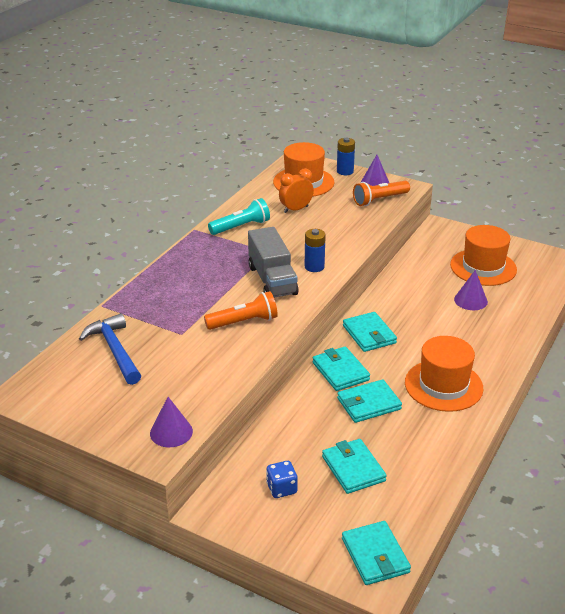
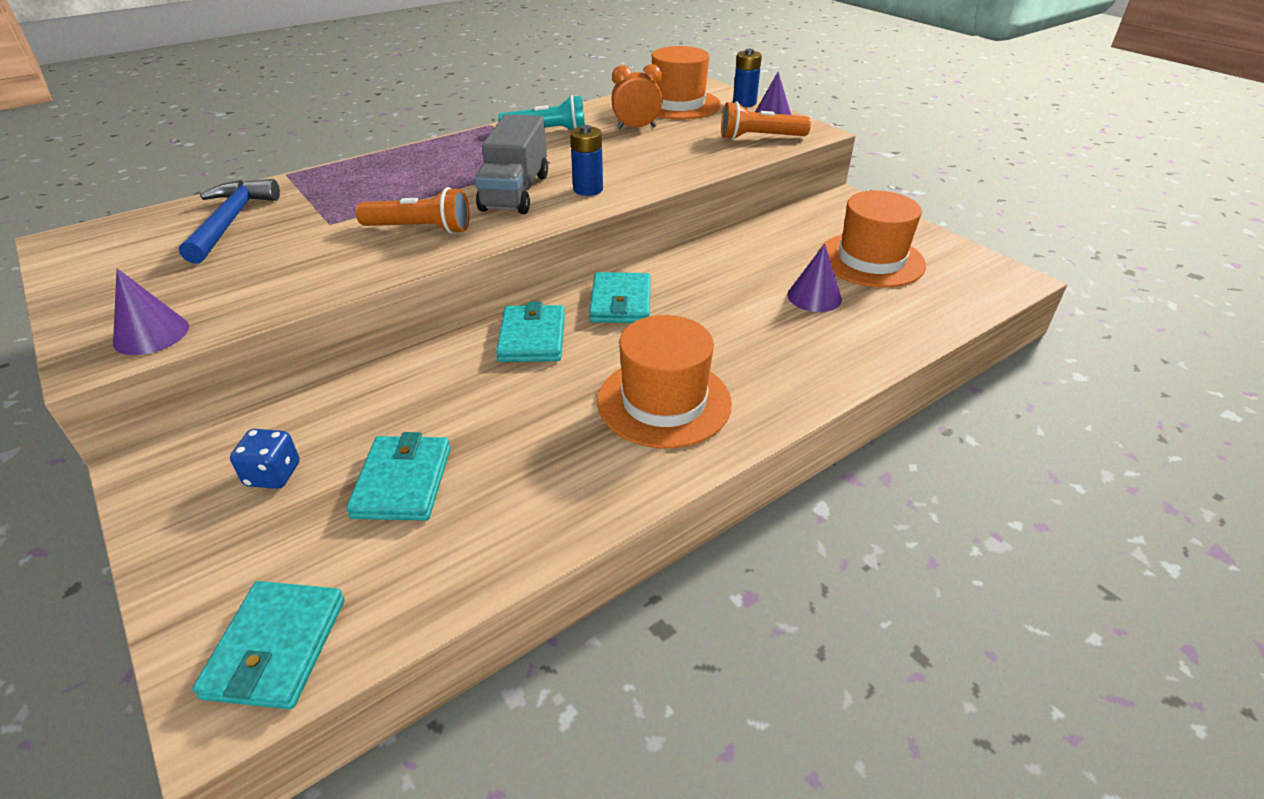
camera: 25 degrees right, 5 degrees up
turquoise wallet [337,379,402,423] -> none

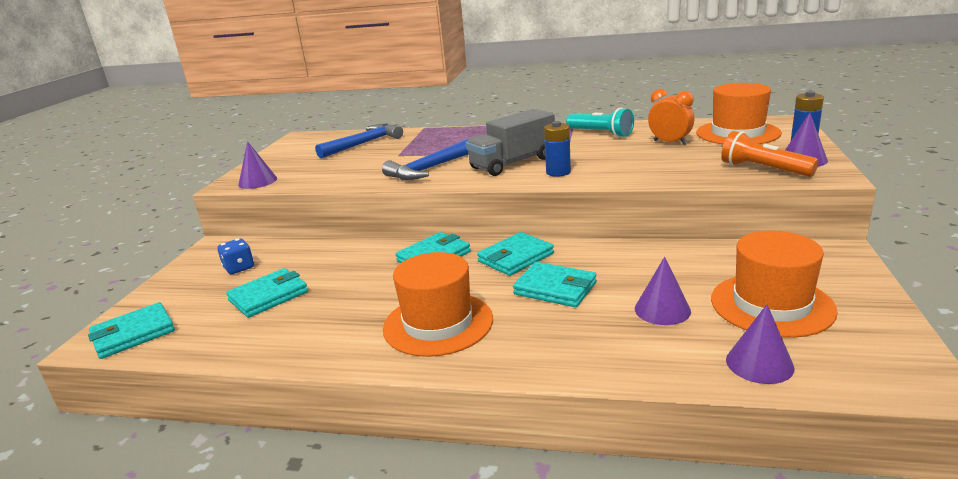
camera: 50 degrees right, 15 degrees down
orange flashlight [356,187,470,234] -> blue hammer [382,138,470,180]
none -> turquoise wallet [513,262,597,307]
none -> purple cone [726,304,795,384]

